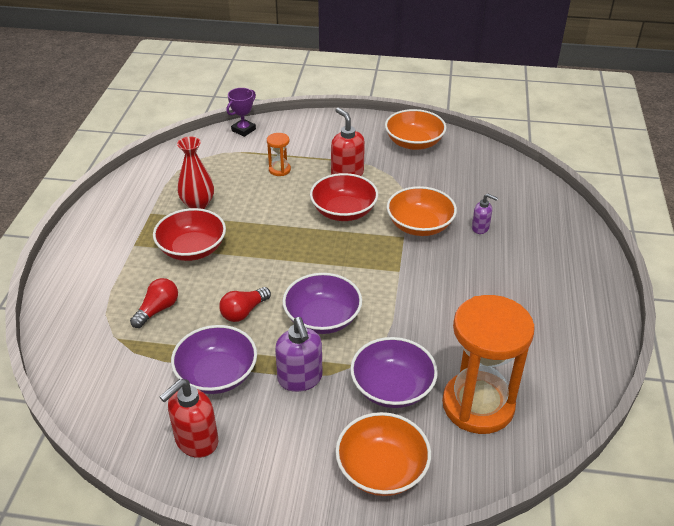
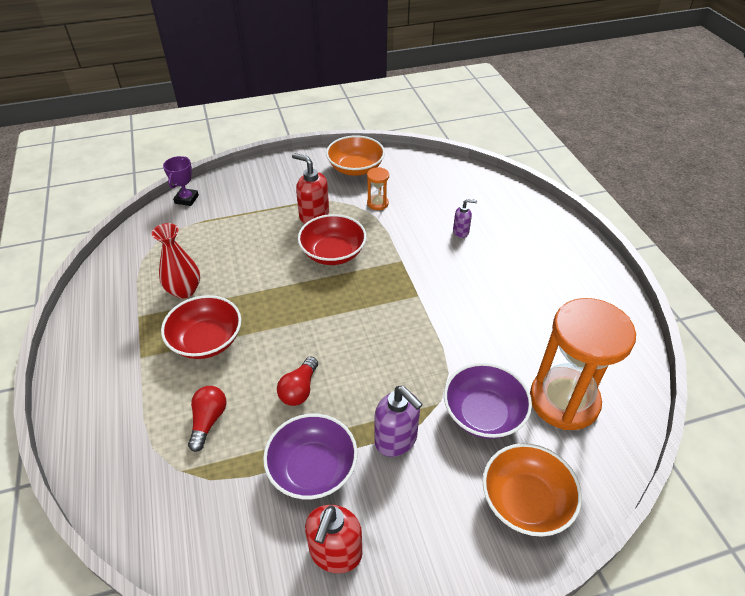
camera: 25 degrees left, 5 degrees up
orange hourglass [267,133,291,176] -> orange hourglass moved to [367,167,389,210]
purple bowl [282,273,362,334] -> none
orange bowl [387,186,457,236] -> none

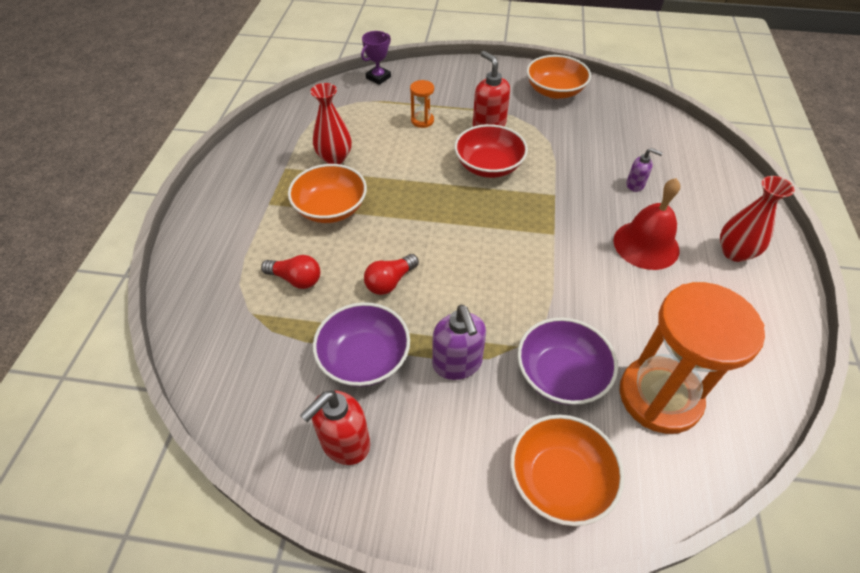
camera: 25 degrees right, 5 degrees up
red bowl [161,295,241,359] -> orange bowl [288,164,367,223]
red light bulb [188,386,227,452] -> red light bulb turned 75 degrees clockwise [261,255,320,289]
orange hourglass [367,167,389,210] -> orange hourglass moved to [410,80,434,128]
none -> red bell [613,178,680,270]
none -> red vase [720,176,794,262]

